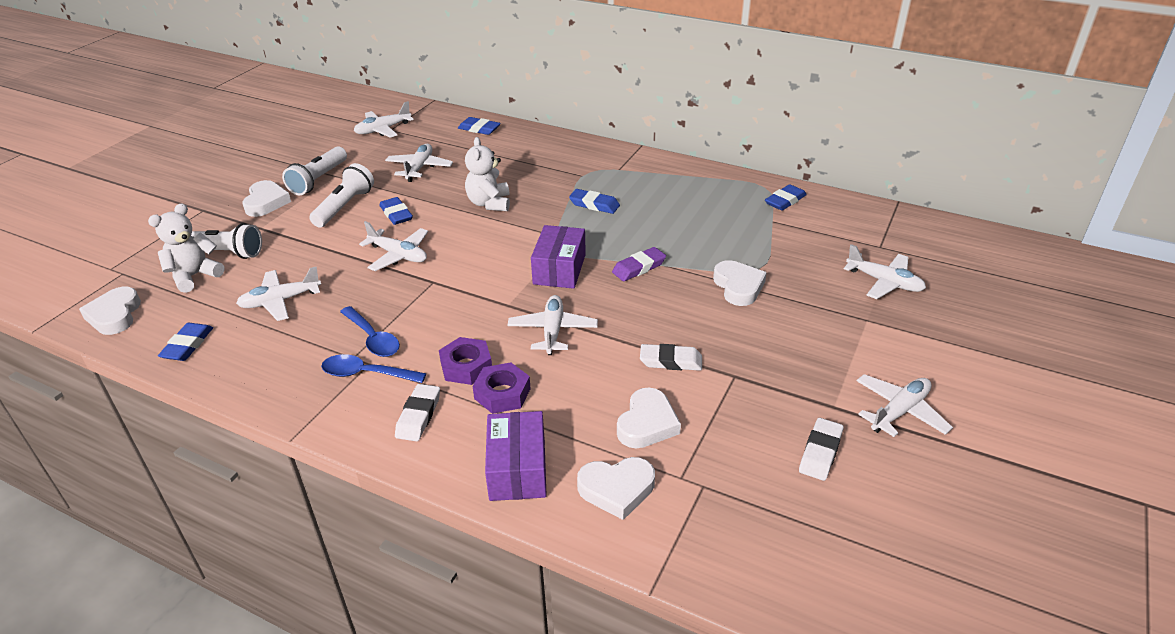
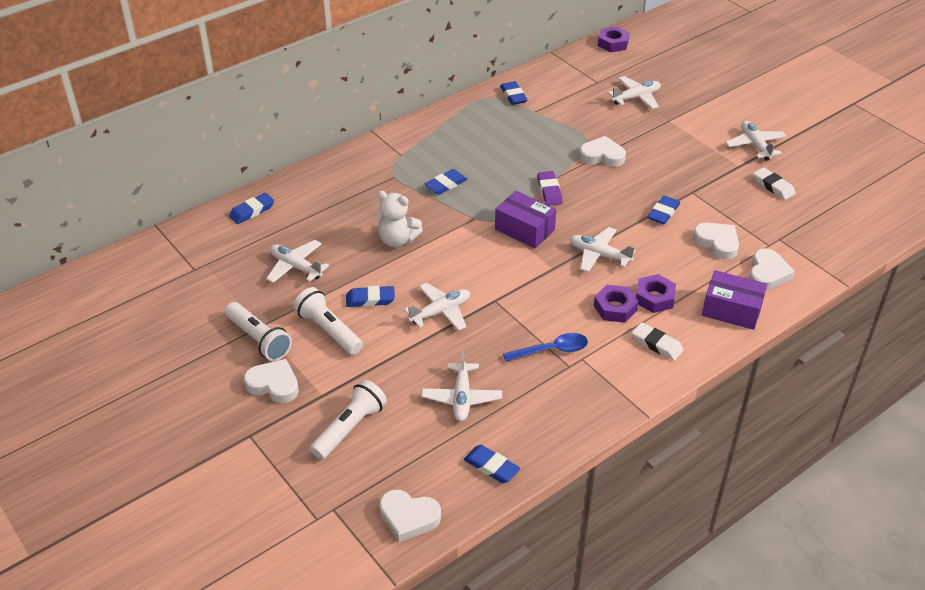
camera: 65 degrees left, 5 degrees up
white teddy bear [148,203,225,293] -> none
blue spoon [321,354,426,383] -> none
white plane [354,101,414,138] -> none
white eraser [640,344,702,371] -> blue eraser [648,196,680,224]
none -> purple nut [598,26,630,52]

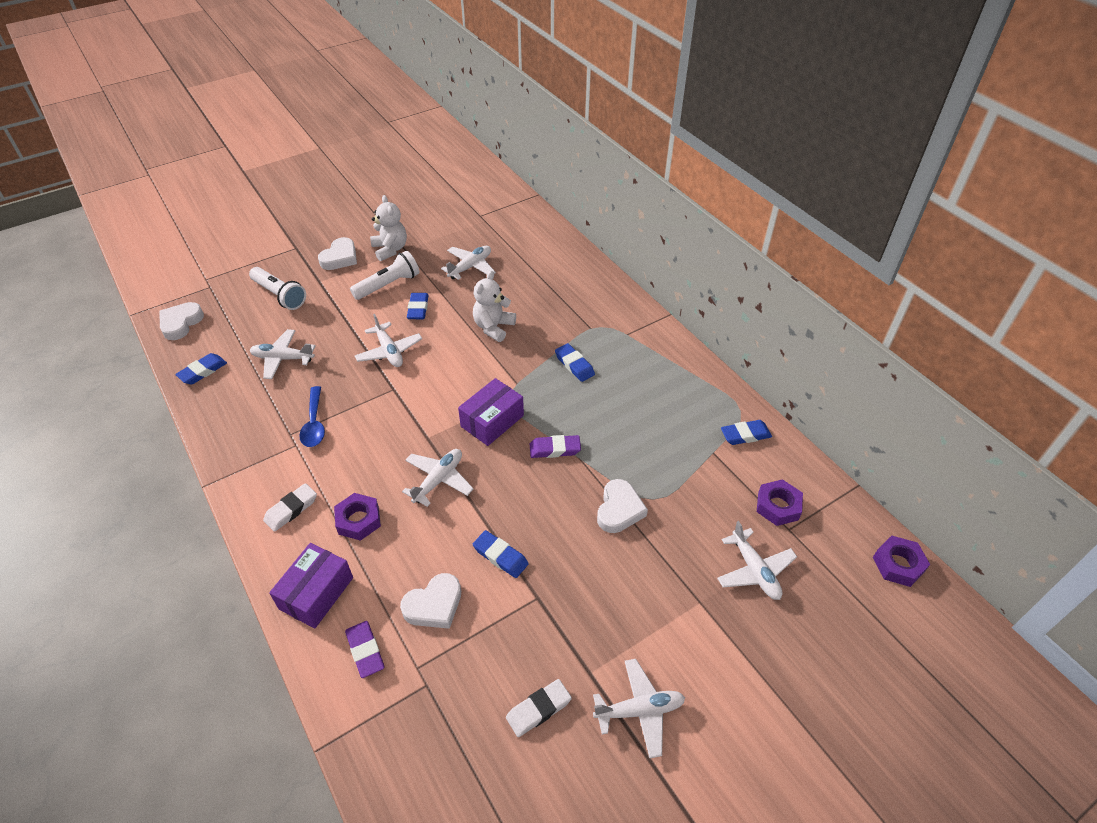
camera: 95 degrees right, 5 degrees up
white flashlight [225,302,292,361] -> white teddy bear [370,195,407,261]
blue eraser [229,193,274,224] -> none
purple nut [594,285,639,323] -> purple nut moved to [757,479,803,526]
white heart [749,248,795,290] -> purple eraser [345,621,385,678]

